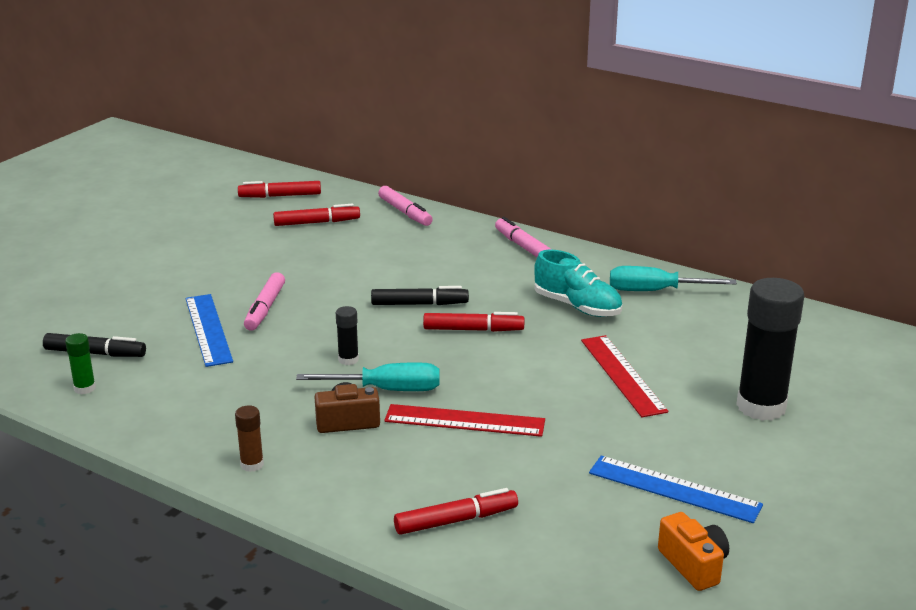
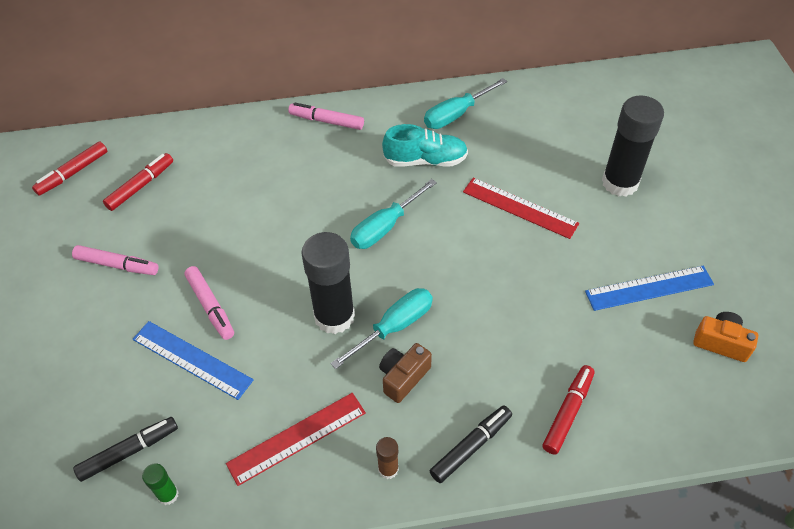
camera: 40 degrees left, 25 degrees up
black glue stick [336,306,359,365] -> black glue stick [301,232,355,334], size x2.25
black marker [371,286,469,305] -> black marker moved to [430,405,512,483]
pink marker [378,186,433,226] -> pink marker moved to [72,245,159,275]
red ruler [384,404,545,437] -> red ruler moved to [226,393,366,486]
red marker [423,312,524,332] -> turquoise screwdriver [350,179,437,249]

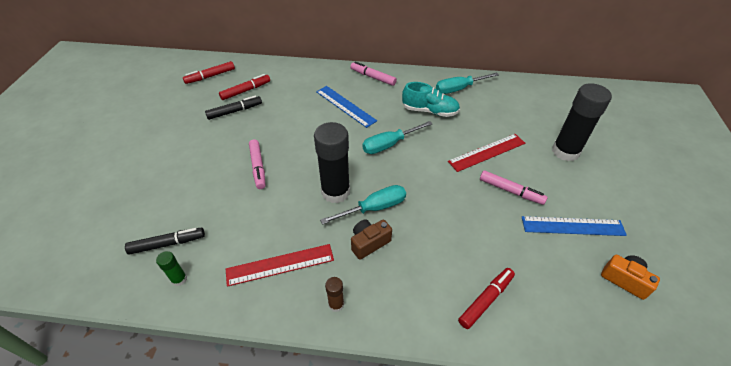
camera: 15 degrees right, 5 degrees down
pink marker [72,245,159,275] -> pink marker moved to [480,170,548,205]
blue ruler [133,321,254,400] -> blue ruler moved to [316,86,377,128]
black marker [430,405,512,483] -> black marker moved to [205,95,262,120]
red ruler [463,178,579,239] -> red ruler turned 75 degrees counterclockwise [448,134,525,172]

